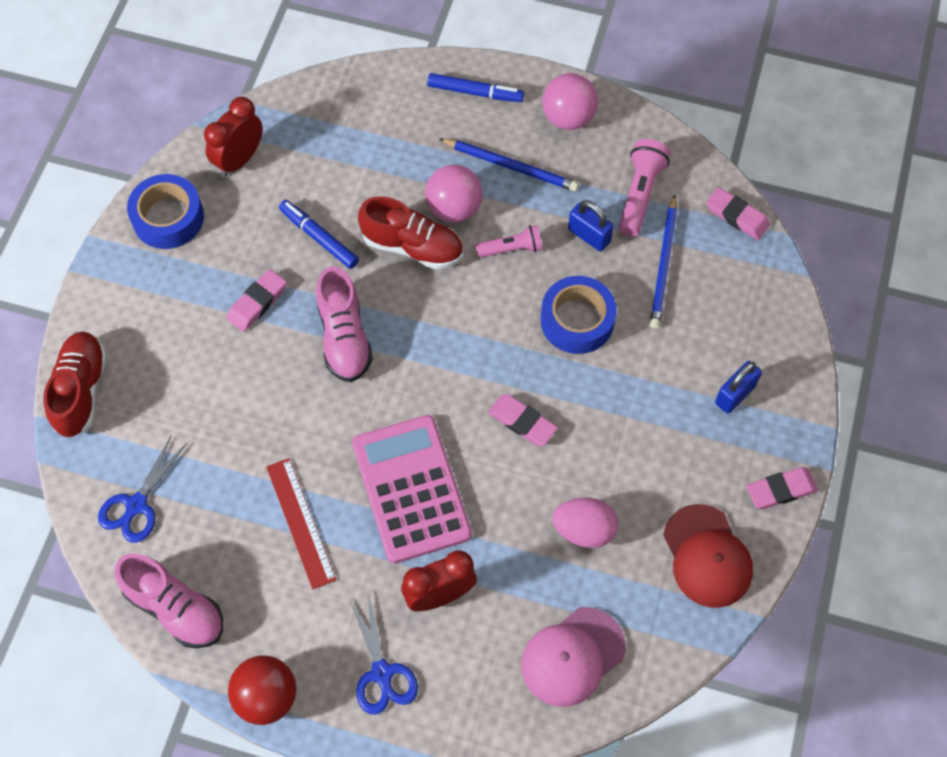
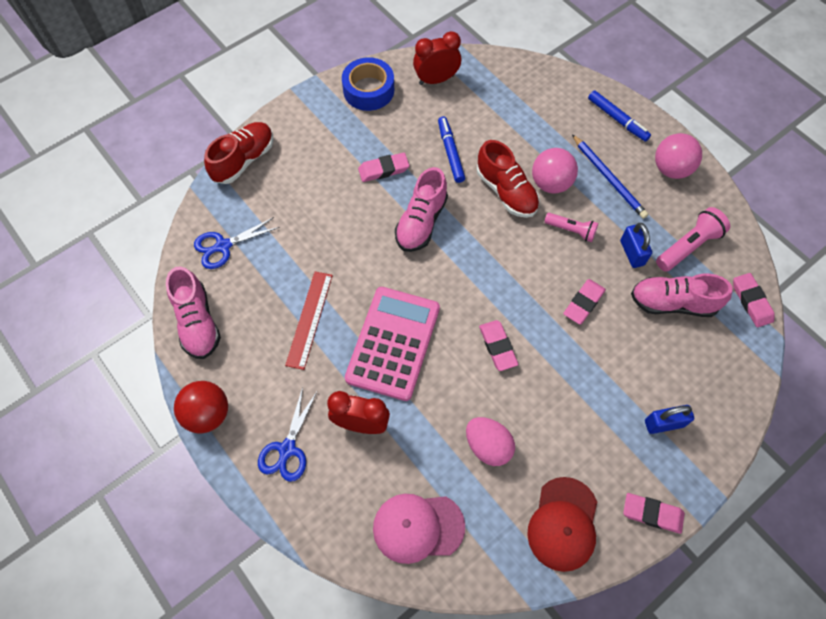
camera: 35 degrees right, 0 degrees up
blue tape [541,276,617,354] -> pink eraser [563,279,606,325]
blue pencil [650,195,677,329] -> pink shoe [631,274,733,317]

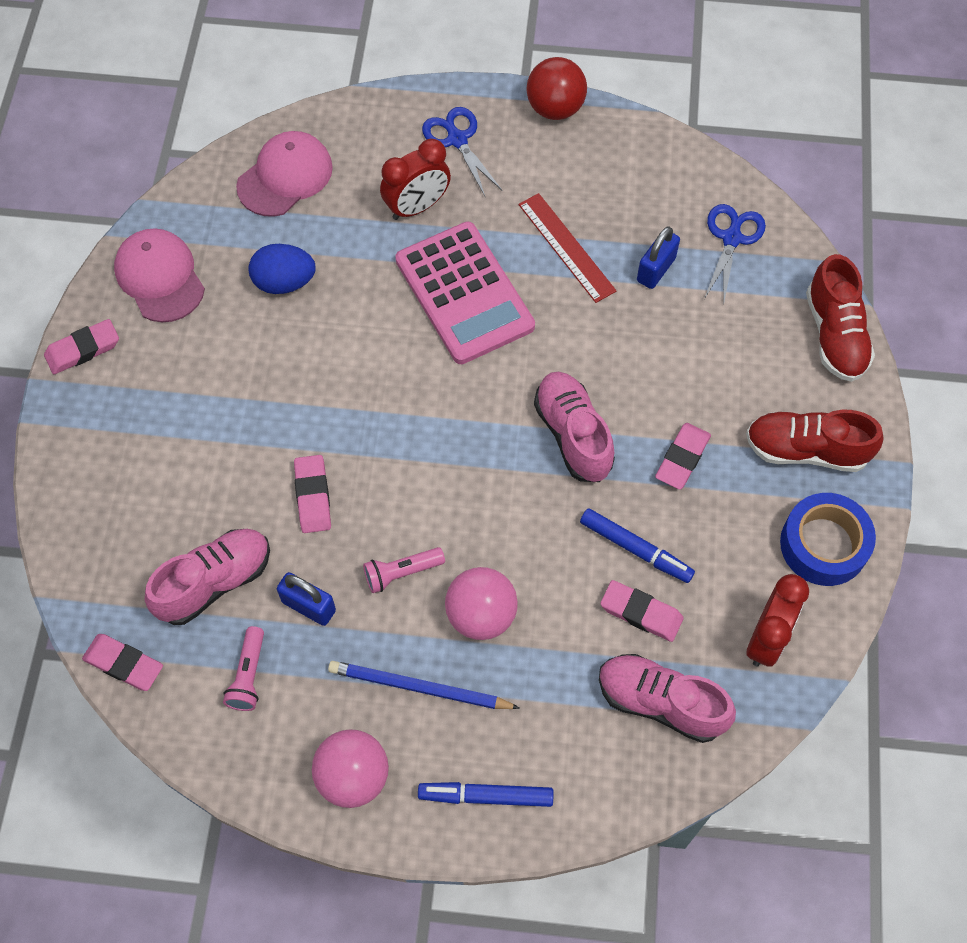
camera: 135 degrees right, 0 degrees up
pink shoe [166,266,221,359] -> pink shoe moved to [599,654,736,743]
pink egg [466,417,515,466] -> blue egg [248,244,316,294]
red shoe [477,140,540,218] -> red shoe moved to [746,410,884,472]
pink eraser [479,320,518,371] -> pink eraser moved to [600,580,684,642]
red cap [527,477,597,572] -> pink cap [114,228,205,322]
blue padlock [645,405,694,434] -> blue padlock moved to [637,226,680,289]
pink flashlight [656,207,730,272] -> pink flashlight [223,626,264,711], size x0.66

